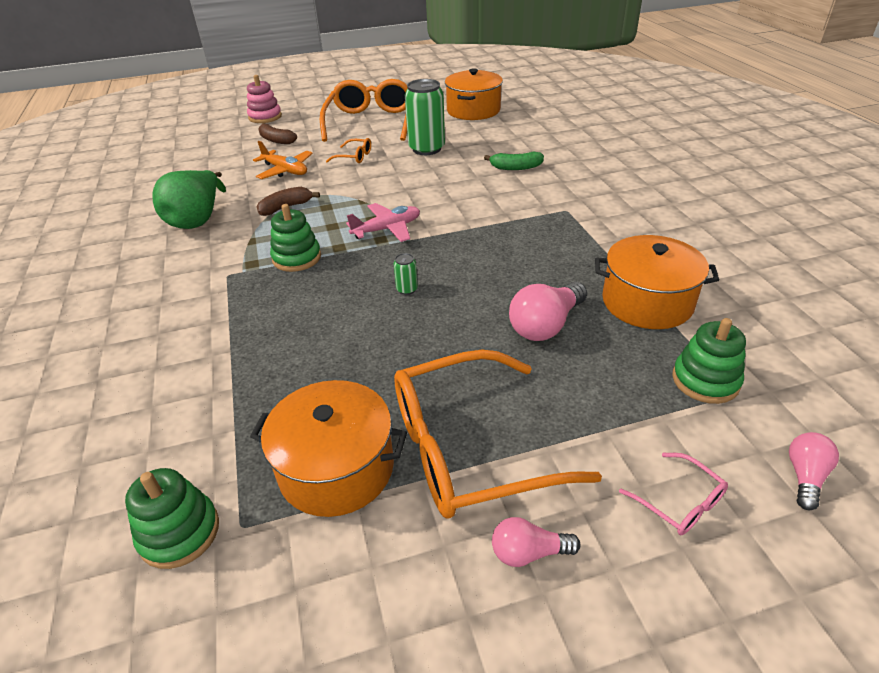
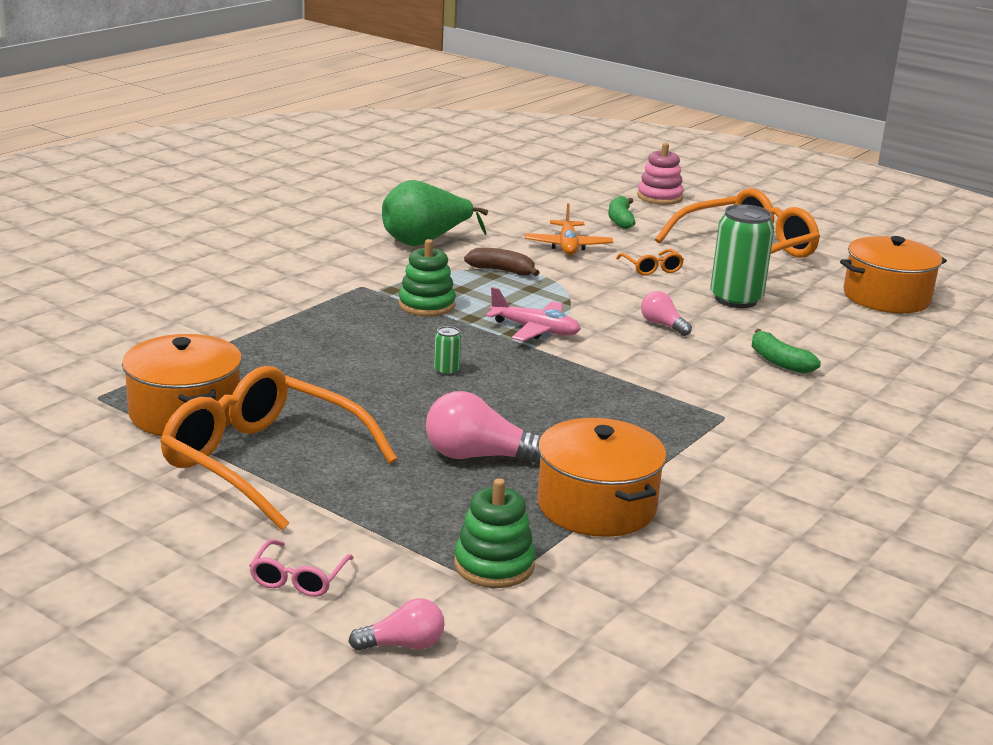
camera: 50 degrees right, 15 degrees down
green stacking toy [125,468,219,569] -> none
brown banana [258,123,297,144] -> green banana [608,196,635,229]
pink light bulb [492,517,580,567] -> pink light bulb moved to [641,291,692,336]

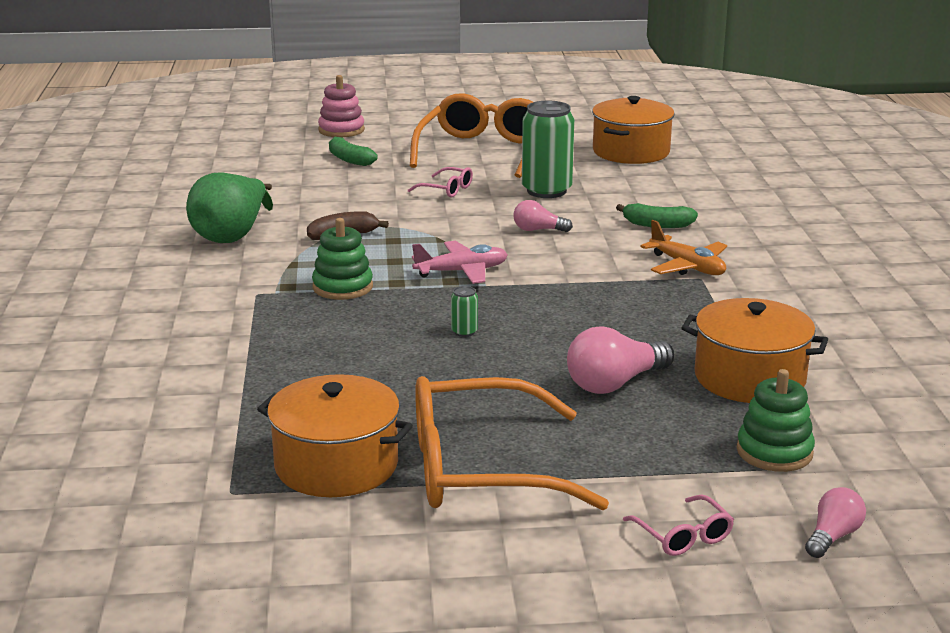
camera: 40 degrees left, 0 degrees up
orange plane [525,203,613,255] -> orange plane moved to [640,220,727,275]
orange glasses [616,249,684,275] -> pink glasses [408,167,473,197]

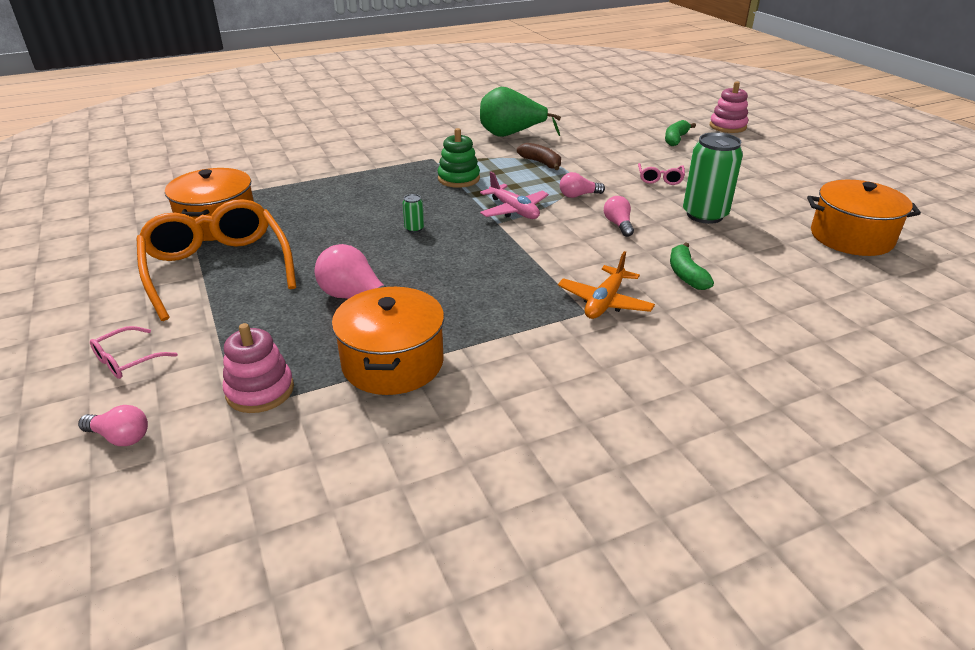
camera: 70 degrees right, 10 degrees up
orange glasses [410,93,533,178] -> none
green stacking toy [737,369,815,472] -> pink stacking toy [223,323,294,413]
none -> pink light bulb [560,172,605,198]

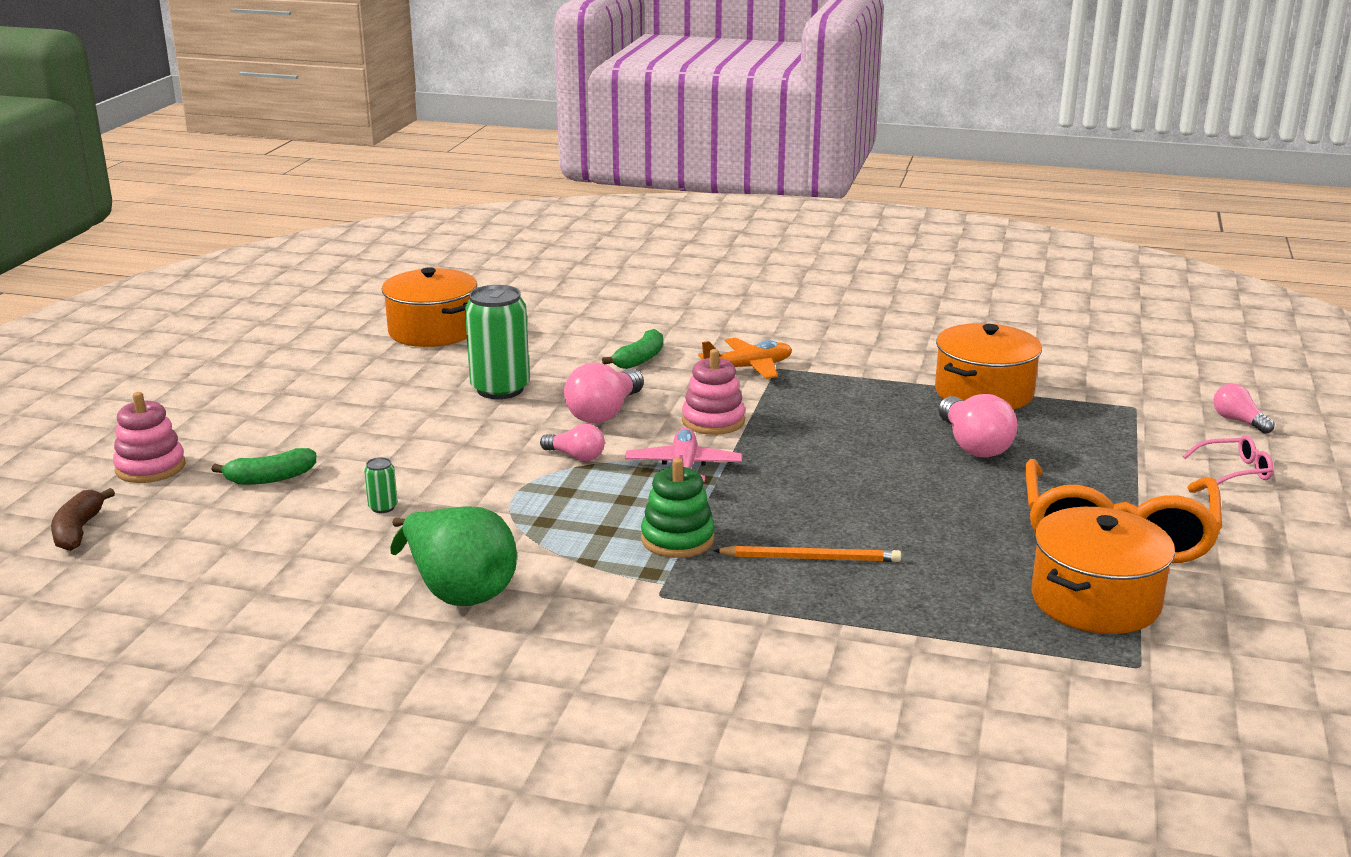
camera: 140 degrees left, 10 degrees down
pink stacking toy [223,323,294,413] -> pink stacking toy moved to [682,349,745,435]
green can [403,194,424,233] -> green can moved to [364,457,398,513]
brown banana [517,143,561,170] -> brown banana moved to [51,488,115,551]
pink light bulb [604,196,634,237] -> pink light bulb [564,362,644,424], size x1.70
pink glasses [638,163,685,185] -> none
none -> orange pencil [713,546,901,562]

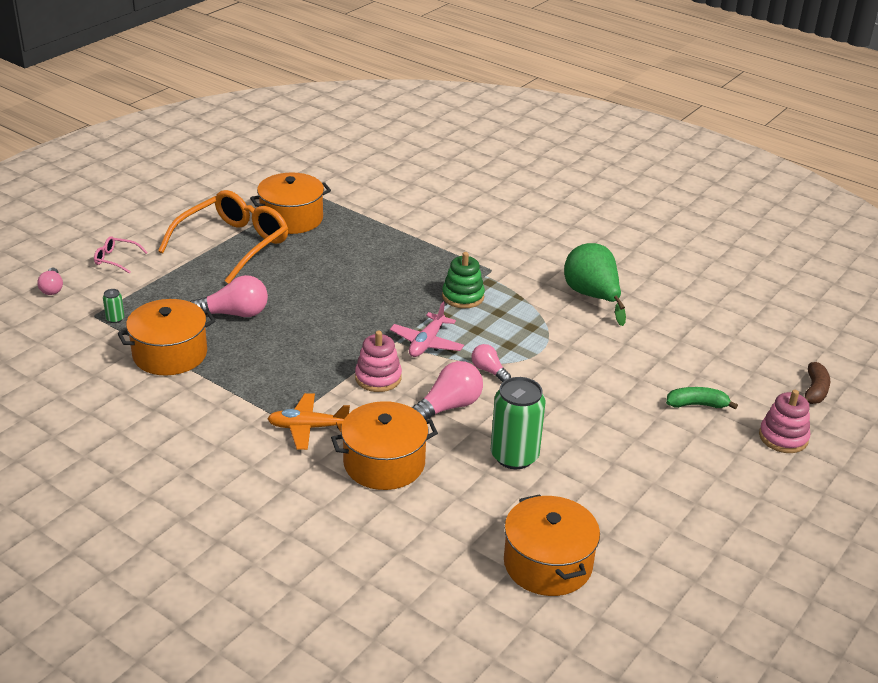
camera: 160 degrees left, 10 degrees up
green can [364,457,398,513] -> green can moved to [103,289,125,323]
green banana [602,329,663,369] -> orange pot [331,401,438,490]
orange pencil [713,546,901,562] -> none
pink light bulb [938,394,1018,457] -> pink light bulb turned 75 degrees clockwise [190,275,268,317]

